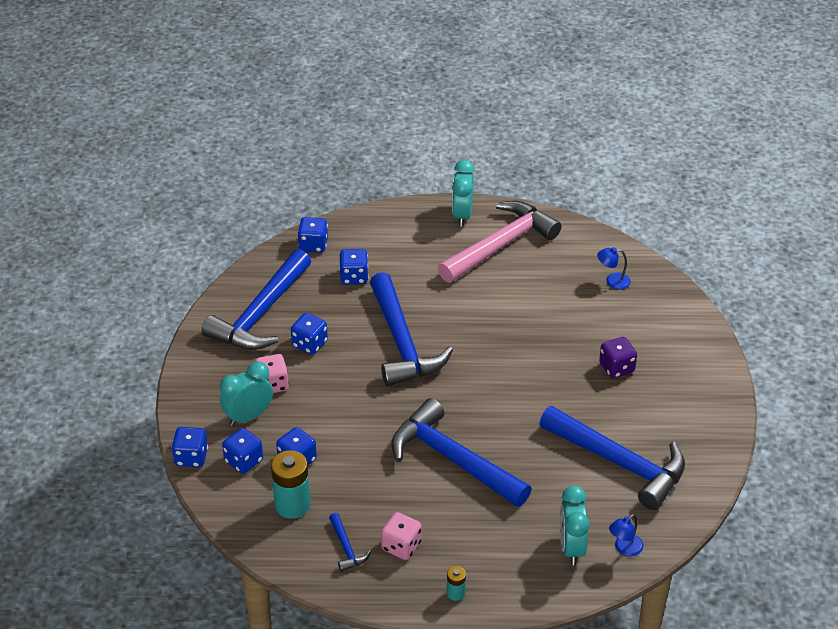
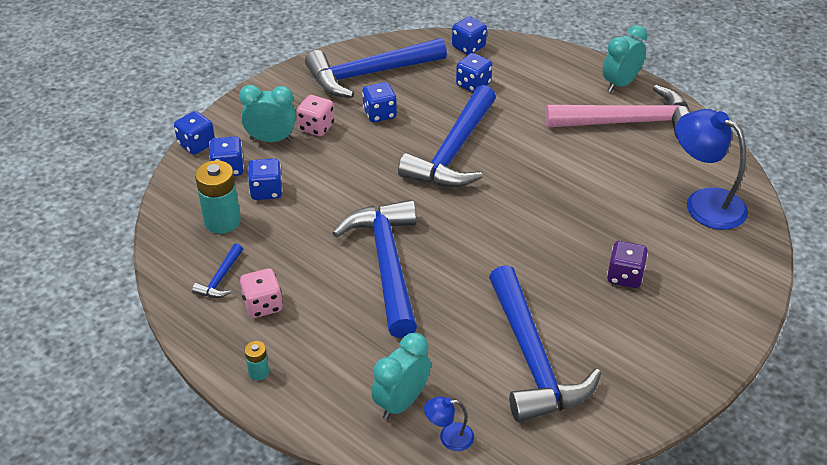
camera: 40 degrees right, 0 degrees up
blue lamp [597,247,631,289] -> blue lamp [676,109,748,230], size x2.15

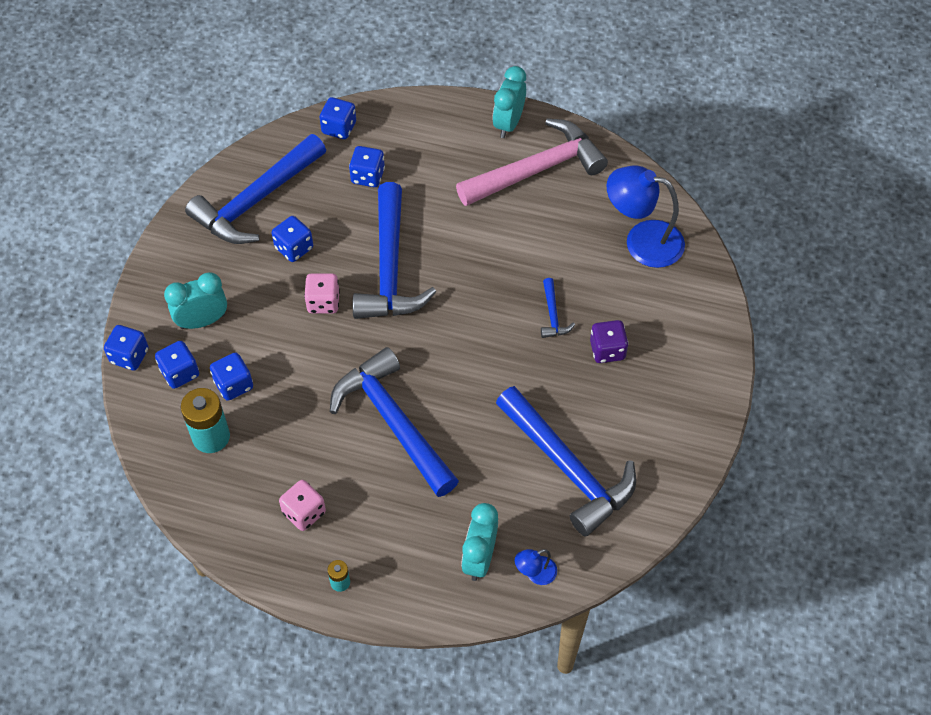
camera: 25 degrees left, 15 degrees up
blue hammer [192,244,243,298] -> blue hammer moved to [541,278,575,338]
pink dice [297,95,334,136] -> pink dice moved to [304,273,340,314]

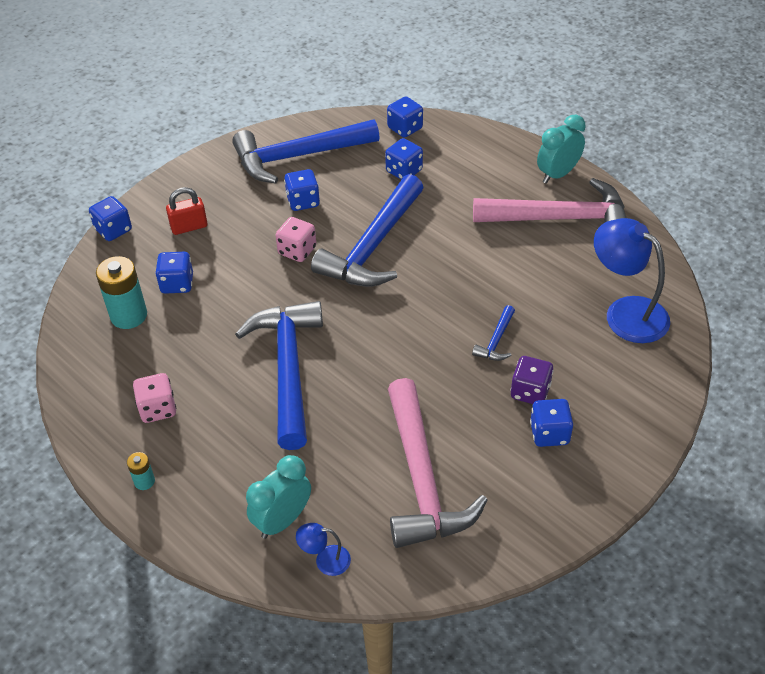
camera: 30 degrees right, 10 degrees down
blue dice [155,341,199,389] -> blue dice moved to [530,399,573,447]
turquoise clock [164,272,227,329] -> red padlock [166,187,207,235]
blue hammer [496,386,636,537] -> pink hammer [388,378,488,548]

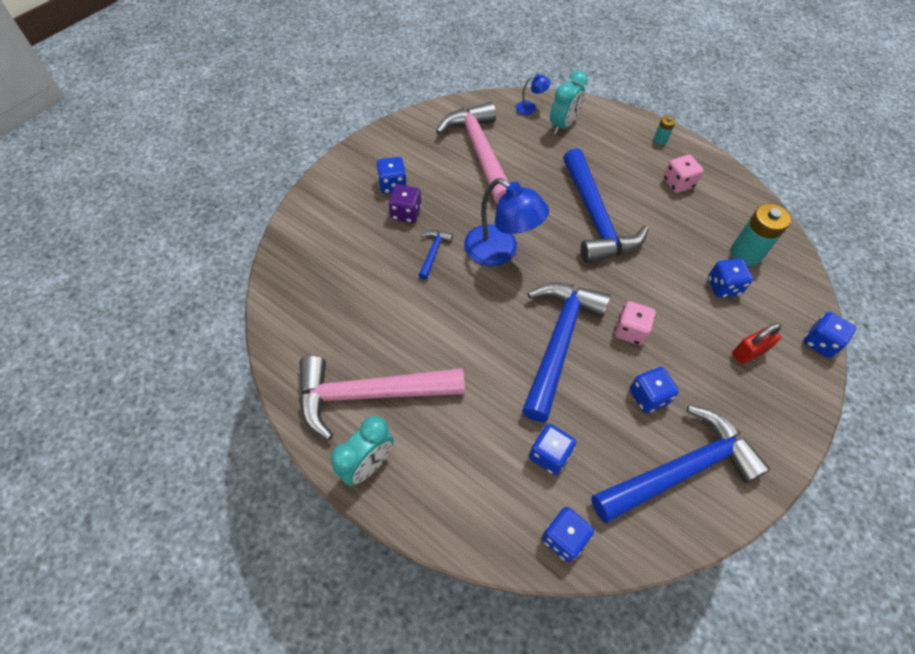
camera: 170 degrees right, 10 degrees up
blue lamp [594,218,670,343] -> blue lamp moved to [464,178,549,266]

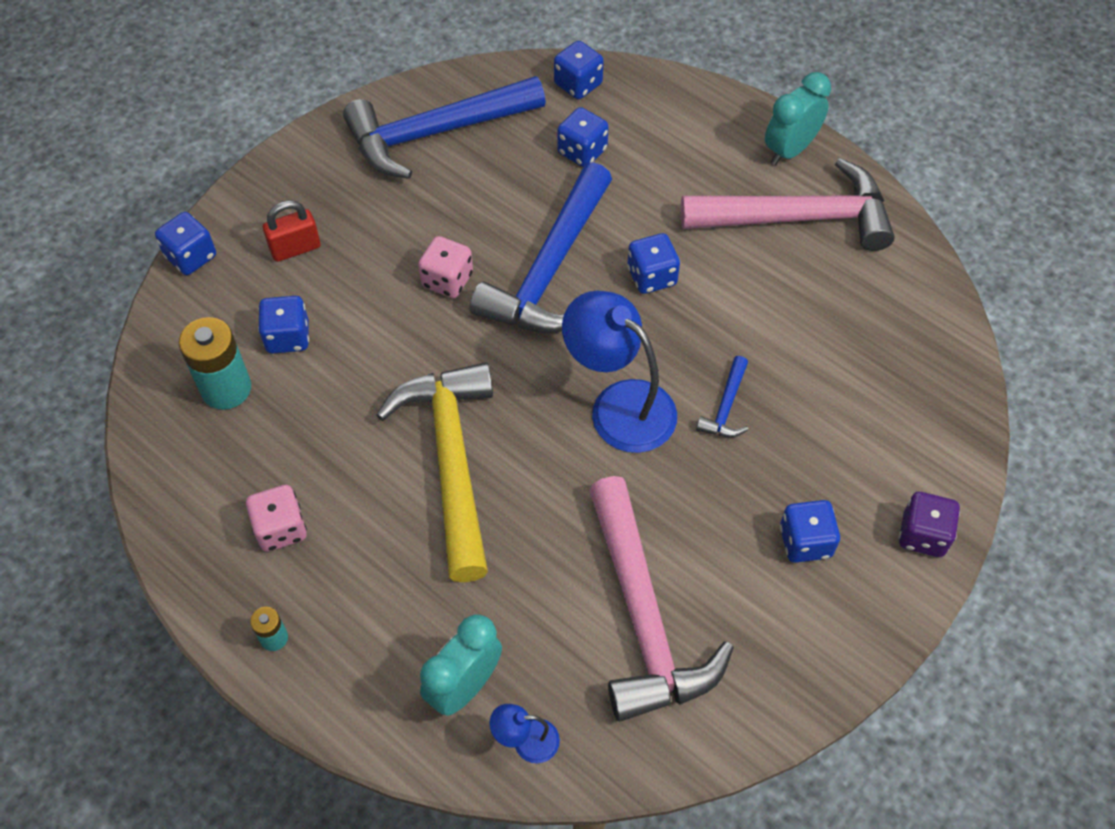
camera: 175 degrees left, 0 degrees up
purple dice [389,184,422,223] -> purple dice moved to [899,492,960,557]
blue hammer [563,148,649,263] -> yellow hammer [376,362,493,583]
blue dice [630,367,679,413] -> blue dice moved to [627,233,680,294]

